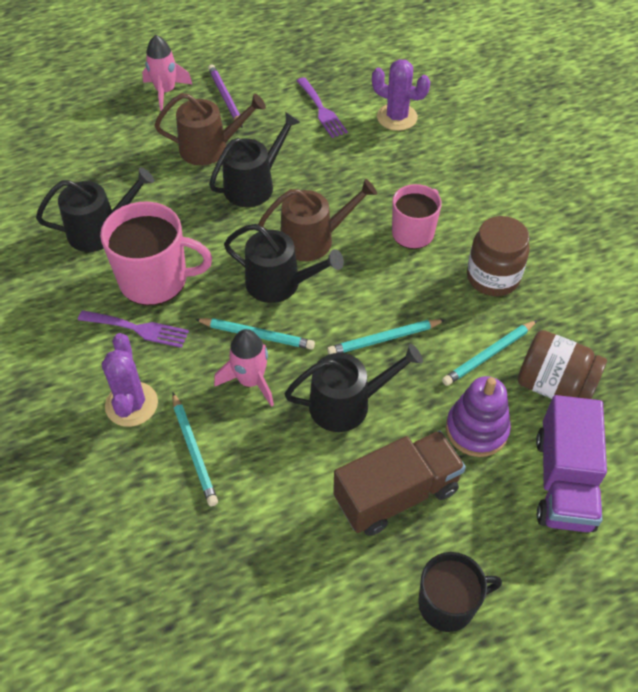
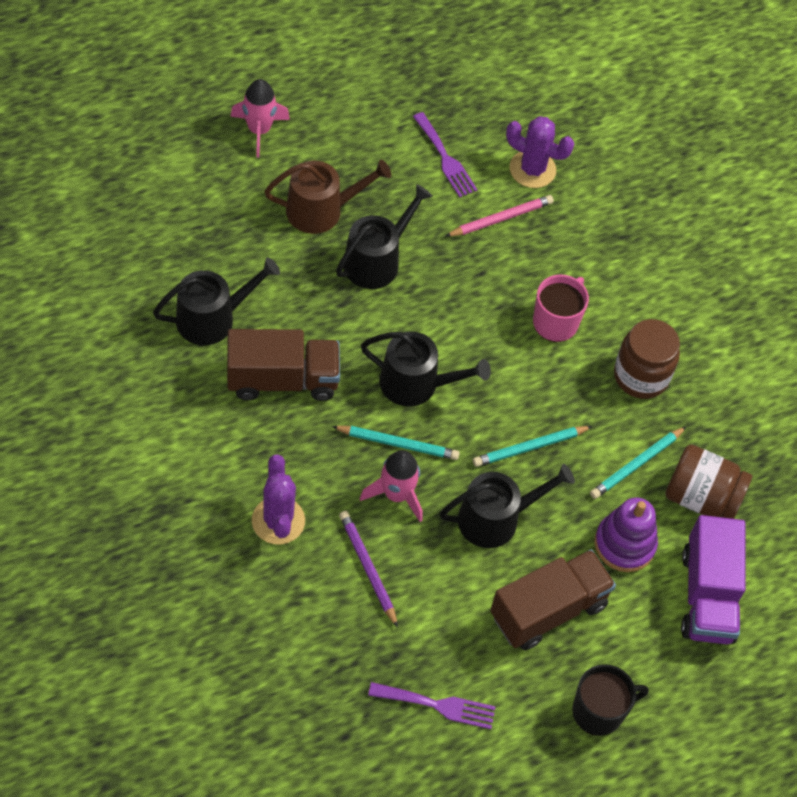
camera: 10 degrees left, 5 degrees up
purple fork [78,310,189,348] -> purple fork moved to [368,682,496,729]
pink mug [100,201,212,306] -> brown truck [227,329,340,401]
turquoise pencil [172,393,218,506] -> none
purple pencil [208,64,243,128] -> purple pencil moved to [339,511,398,628]
brown watering can [258,179,377,261] -> none
none -> pink pencil [446,195,554,236]

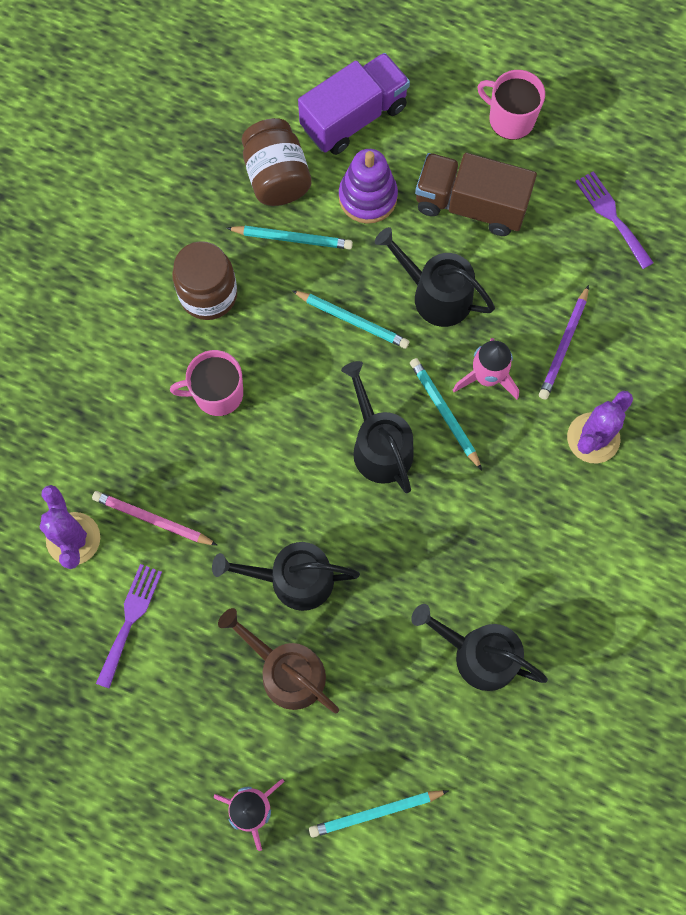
camera: 125 degrees left, 15 degrees up
brown truck [227,329,340,401] -> none
black mug [572,664,649,736] -> pink mug [477,70,545,140]
none -> turquoise pencil [309,790,448,838]

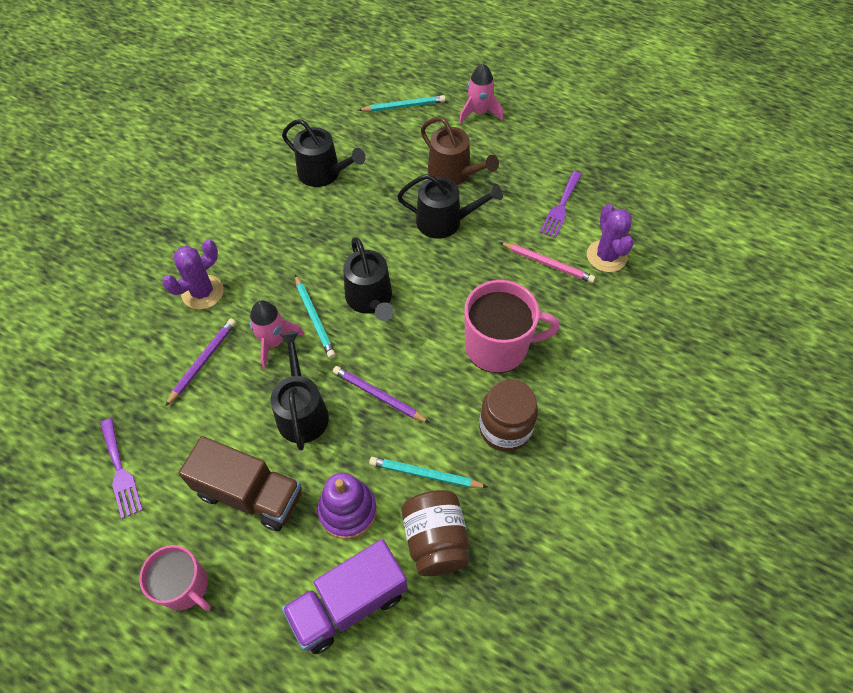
camera: 175 degrees left, 15 degrees down
pink mug [170,350,243,416] -> pink mug [464,280,560,373], size x1.53
turquoise pencil [292,290,409,349] -> purple pencil [333,366,430,423]
black watering can [375,227,495,327] -> black watering can turned 135 degrees counterclockwise [270,331,329,451]

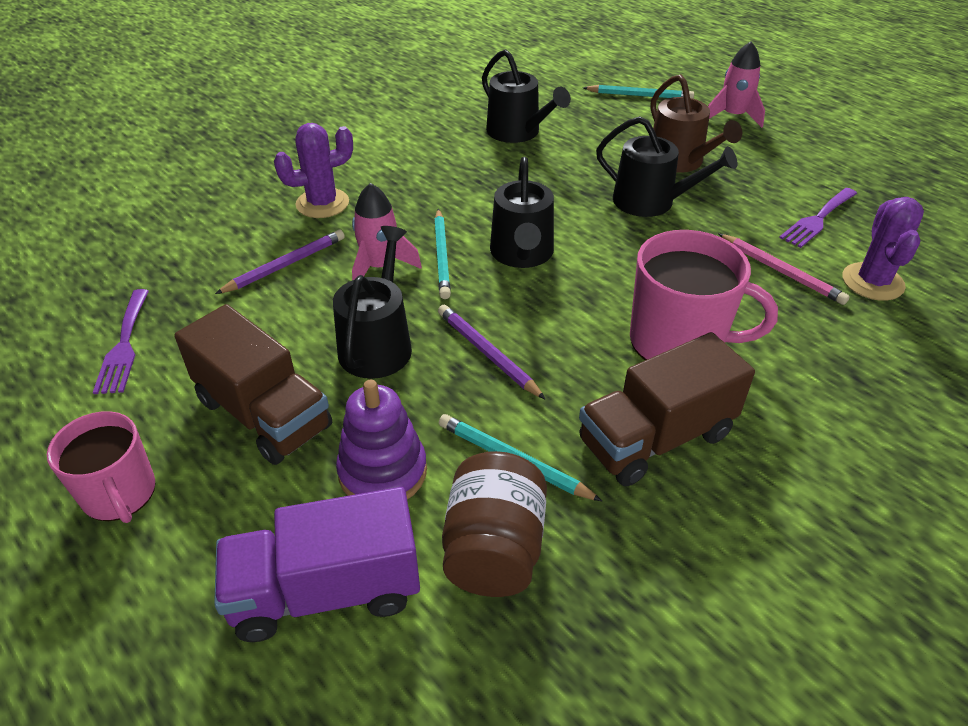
camera: 20 degrees right, 15 degrees down
brown jar [479,379,538,452] -> brown truck [579,332,755,486]

